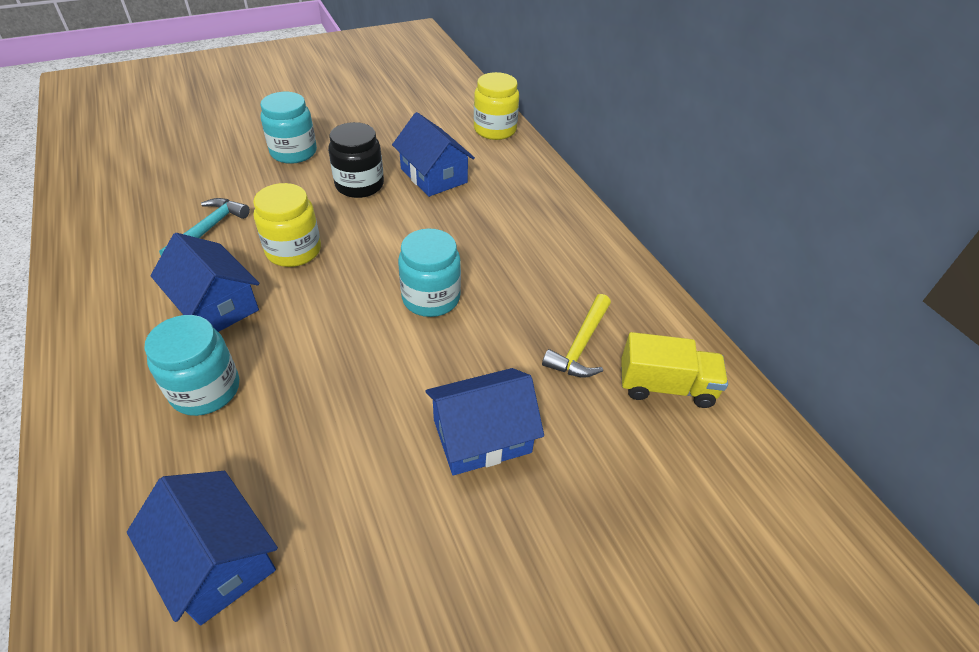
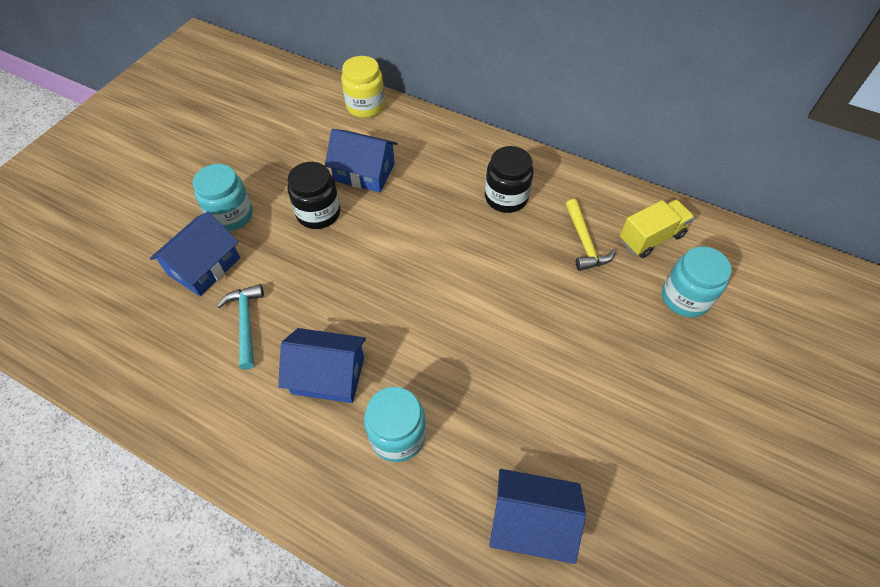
camera: 35 degrees left, 10 degrees up
yellow jar [253,183,321,267] -> none
turquoise jar [398,228,461,317] -> turquoise jar moved to [662,246,732,317]
blue house [425,368,544,476] -> blue house moved to [150,211,240,296]
none -> black jar [485,146,534,213]

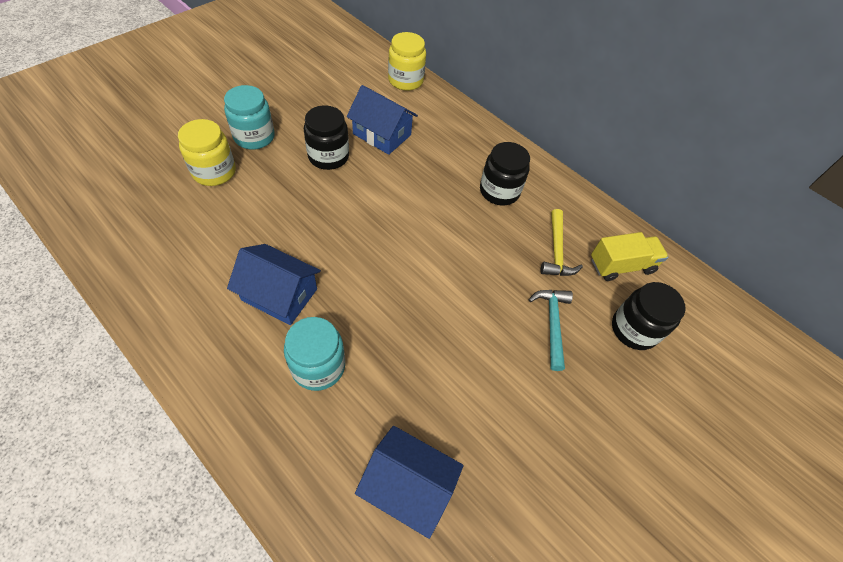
camera: 10 degrees right, 0 degrees up
blue house [150,211,240,296] -> yellow jar [178,119,236,186]
turquoise hammer [217,284,264,370] -> turquoise hammer moved to [529,290,573,371]
turquoise jar [662,246,732,317] -> black jar [612,282,686,350]

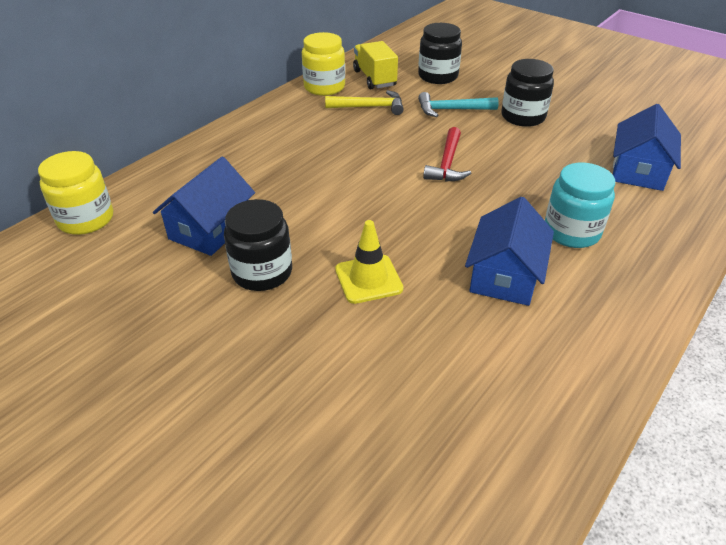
camera: 90 degrees left, 15 degrees down
yellow jar [178,119,236,186] -> yellow jar moved to [302,32,345,96]
turquoise jar [224,85,275,150] -> none
black jar [480,142,530,206] -> black jar moved to [501,59,554,127]
none -> yellow traffic cone [335,220,404,304]
none -> red hammer [423,127,471,182]

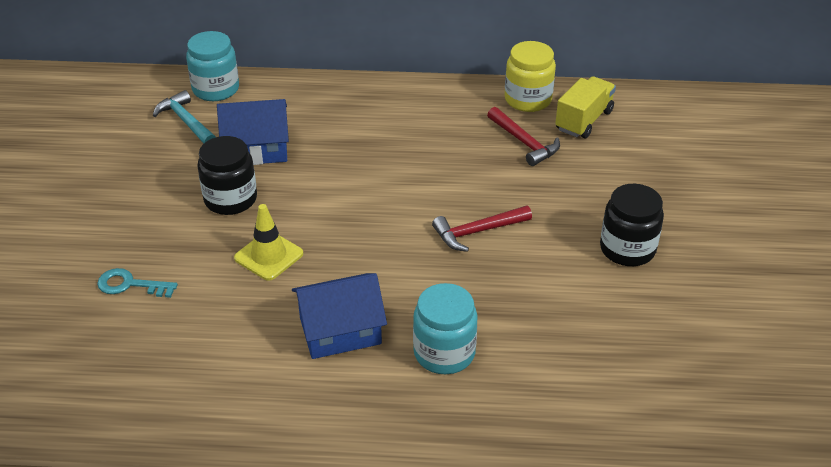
camera: 55 degrees right, 0 degrees up
yellow jar [38,151,113,235] -> turquoise jar [186,31,239,101]
yellow hammer [325,90,404,115] -> red hammer [487,107,560,166]
black jar [418,23,462,84] -> none
turquoise hammer [418,92,499,117] -> turquoise hammer moved to [153,90,216,144]
blue house [613,104,681,191] -> none
none -> turquoise key [97,268,178,298]

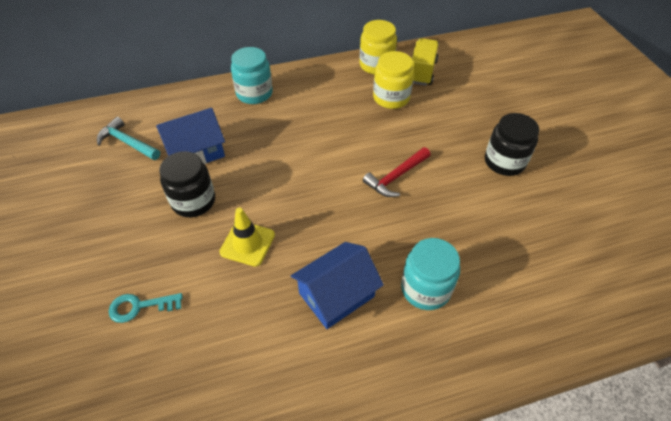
camera: 20 degrees left, 10 degrees up
turquoise jar [186,31,239,101] -> turquoise jar moved to [231,47,273,104]
red hammer [487,107,560,166] -> yellow jar [373,51,414,109]

